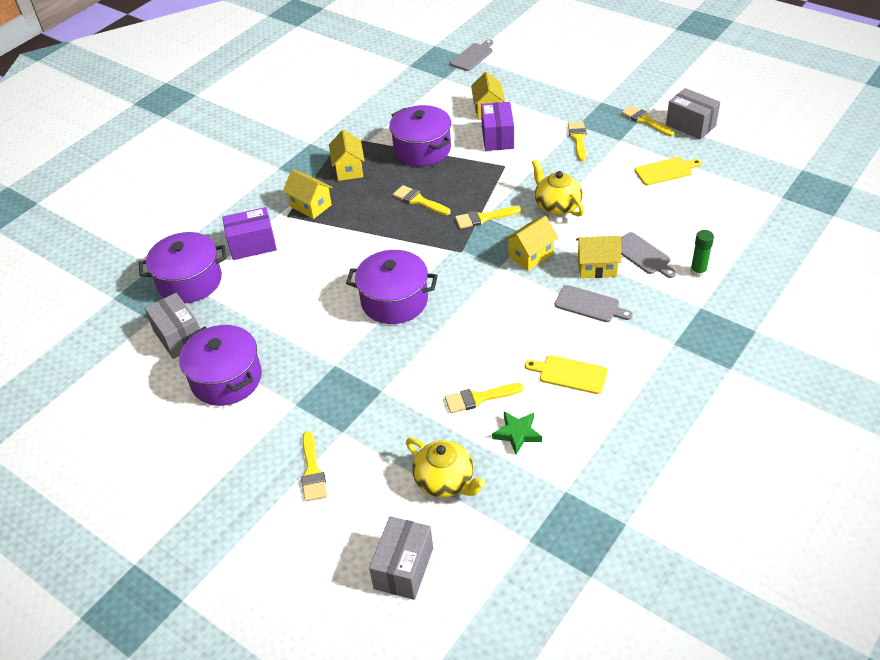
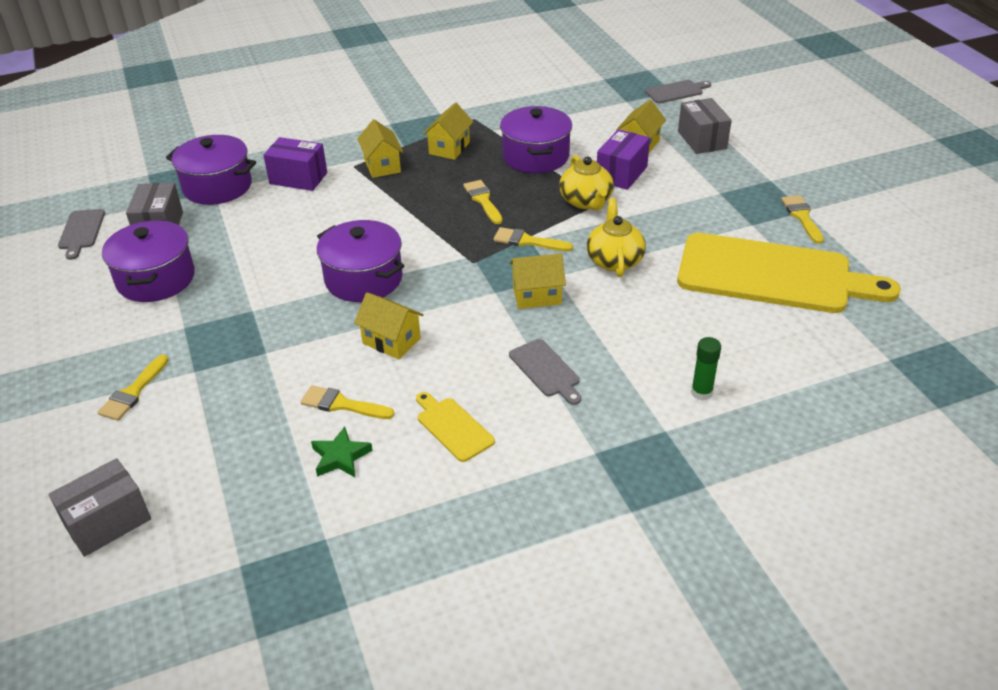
camera: 30 degrees right, 5 degrees down
yellow teapot [406,438,485,497] -> yellow teapot moved to [559,155,614,210]
yellow brush [568,122,586,162] -> none
yellow house [576,236,622,278] -> yellow house moved to [354,292,424,359]
grey cutting board [621,232,676,278] -> grey cutting board moved to [58,209,105,260]
yellow cutting board [635,157,702,185] -> yellow cutting board [677,233,901,313], size x2.41
grey box [666,88,720,140] -> grey box moved to [678,98,732,154]

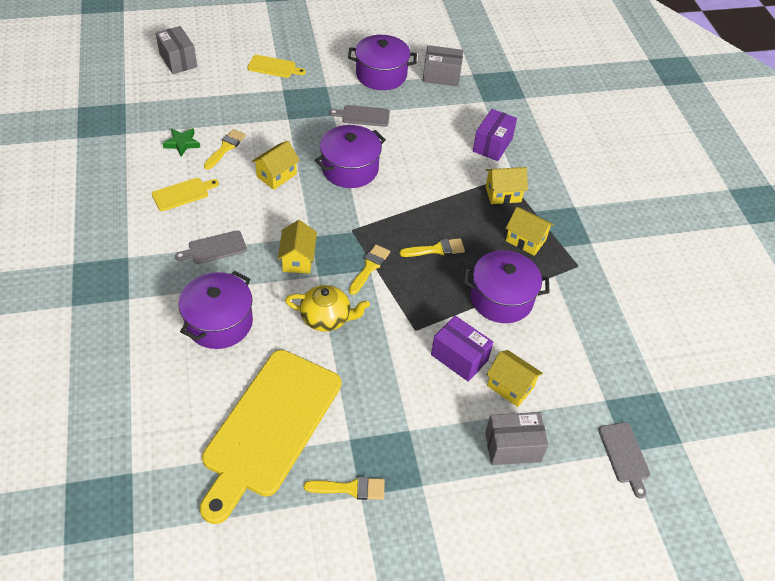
camera: 95 degrees right, 10 degrees up
grey cutting board [58,209,105,260] -> grey cutting board moved to [329,105,390,127]
yellow brush [98,355,169,421] -> yellow cutting board [247,55,306,78]
purple pot [166,135,256,205] -> purple pot moved to [179,271,253,349]
yellow teapot [559,155,614,210] -> none
green glue stick [691,337,721,400] -> none

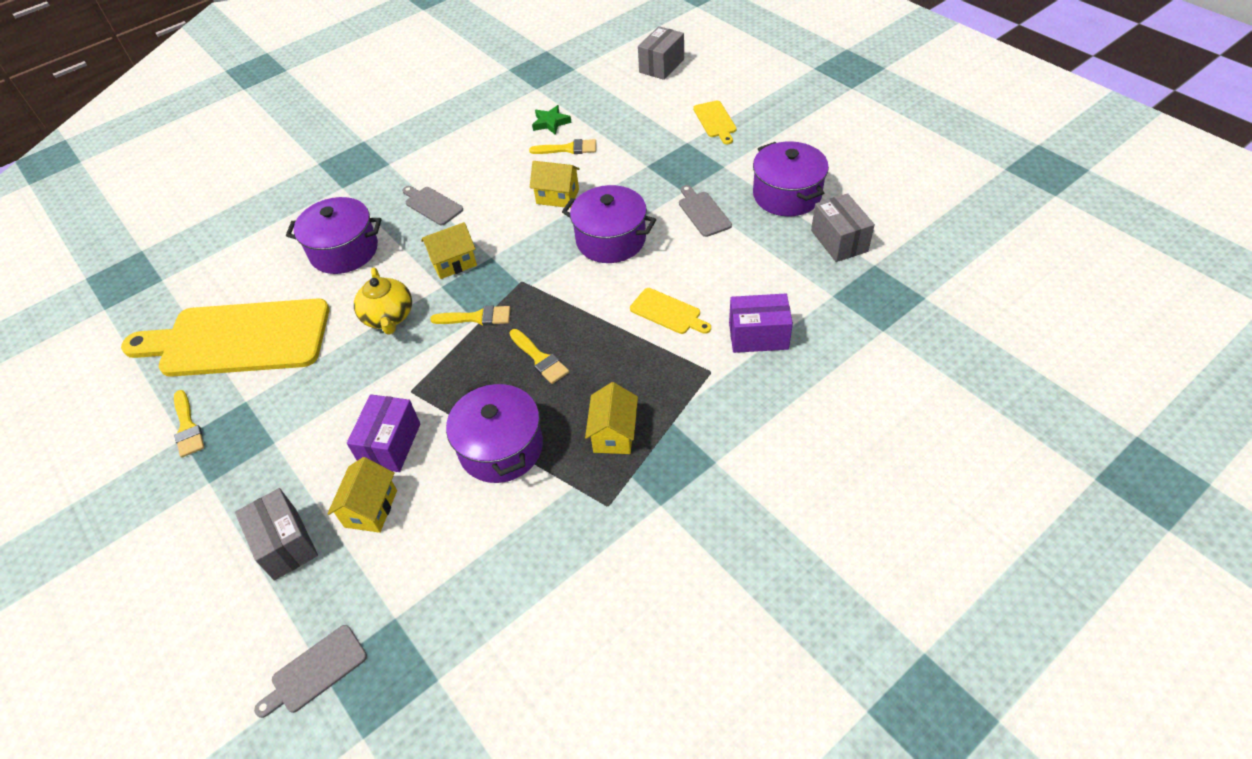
camera: 70 degrees right, 0 degrees up
yellow cutting board [152,178,219,211] -> yellow cutting board moved to [630,288,711,334]
yellow house [486,167,528,204] -> none

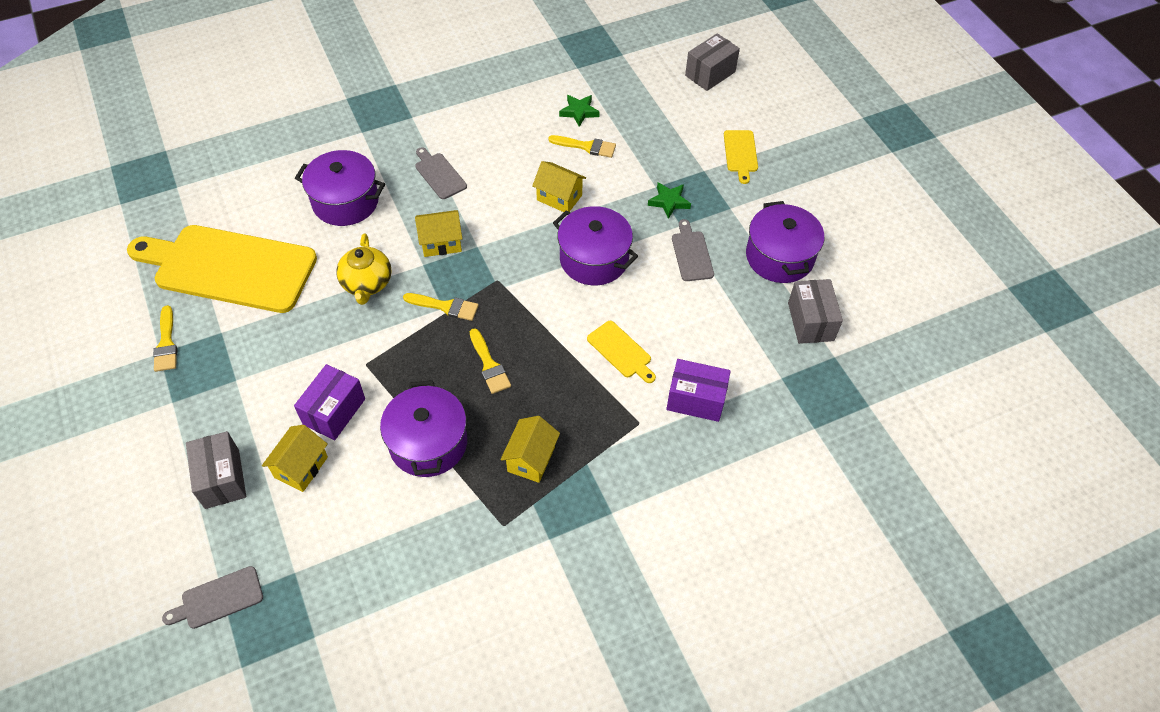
camera: 10 degrees right, 5 degrees up
none -> green star [648,182,691,219]

